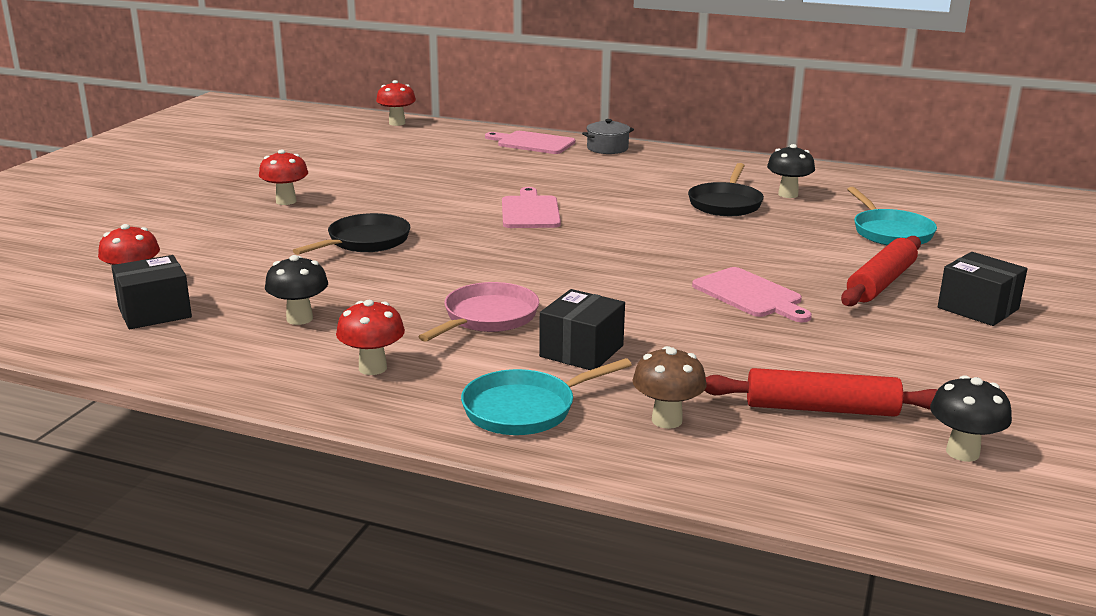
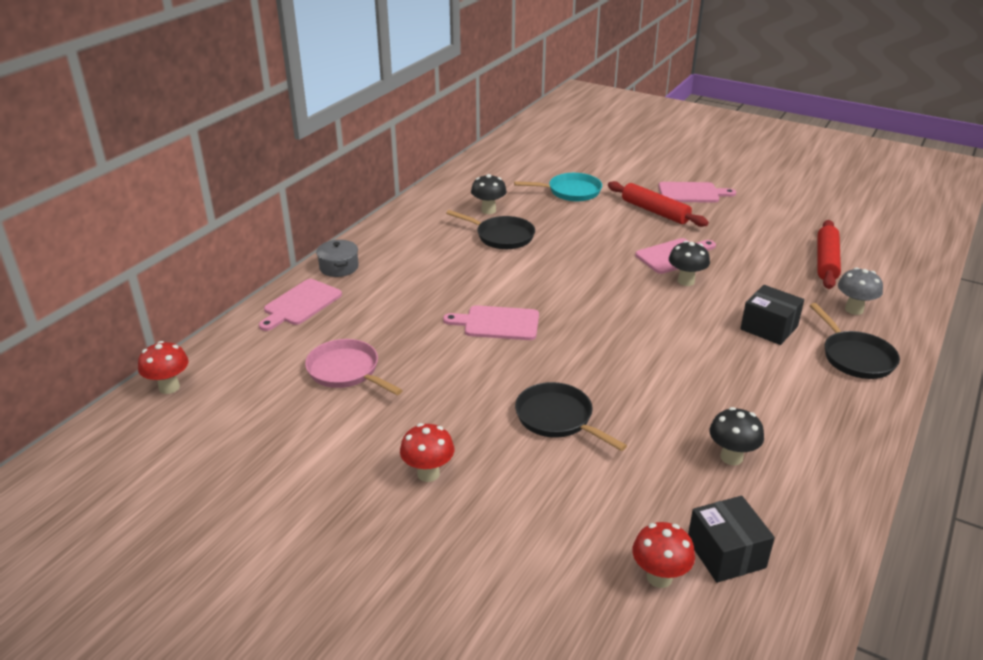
camera: 80 degrees left, 10 degrees up
red mushroom [336,300,405,375] -> none
pink pan [419,282,539,342] -> pink pan moved to [305,339,403,395]
turquoise pan [461,358,632,435] -> black pan [809,303,900,379]
brown mushroom [632,346,707,429] -> grey mushroom [838,267,883,315]
black mushroom [930,375,1012,462] -> black mushroom moved to [669,241,710,286]
black box [938,252,1028,326] -> pink cutting board [658,182,736,203]

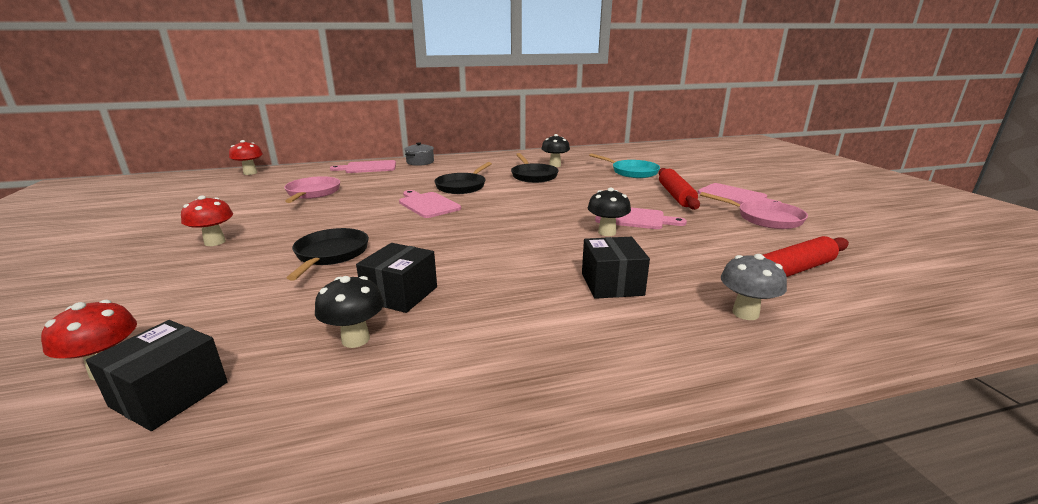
camera: 45 degrees right, 10 degrees down
black pan [809,303,900,379] -> black pan moved to [434,162,492,194]
none -> black box [356,243,437,313]
none -> pink pan [700,192,808,229]

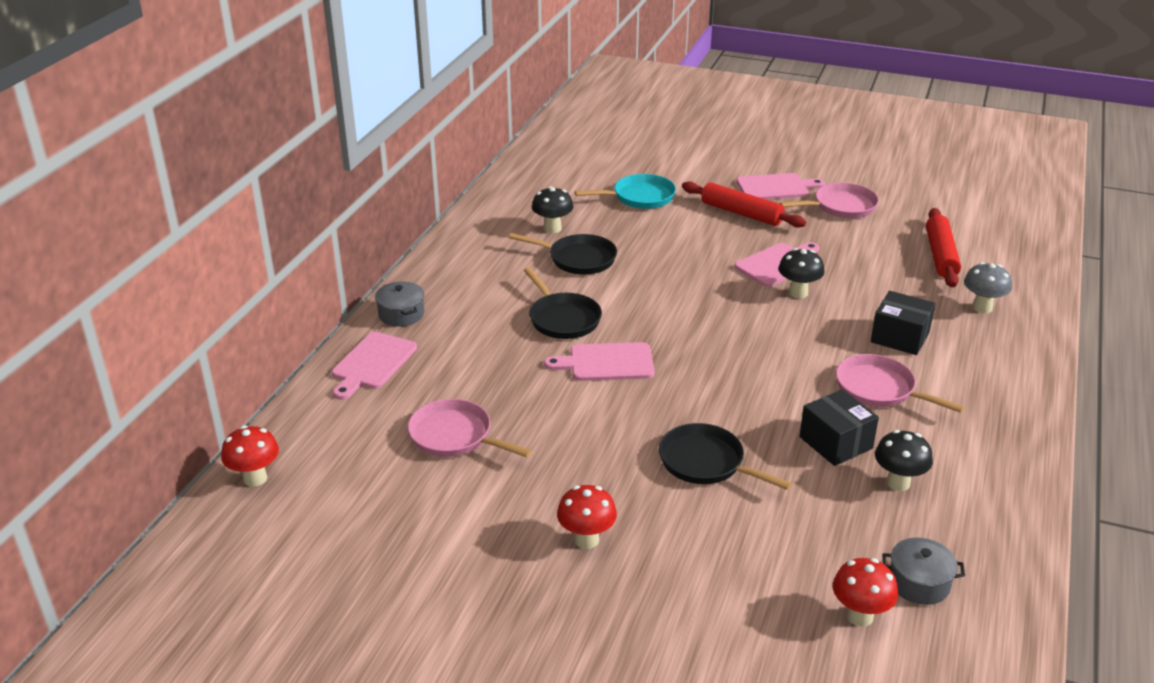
camera: 55 degrees left, 10 degrees up
black box [86,320,227,431] -> grey pot [882,538,965,605]
none -> pink pan [836,354,965,413]

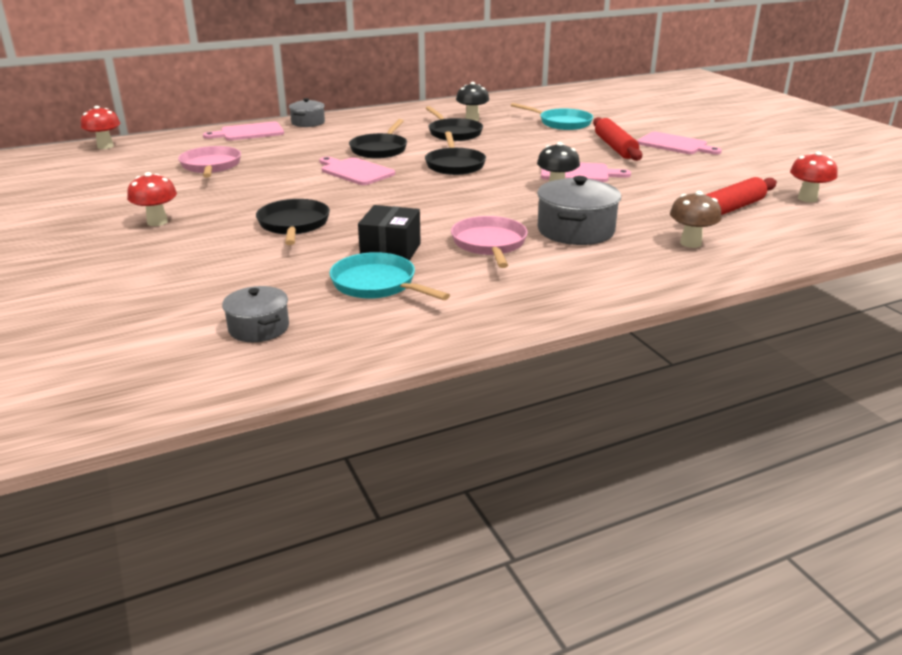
camera: 45 degrees right, 5 degrees down
pink pan [780,183,879,218] -> none
red mushroom [833,558,898,627] -> red mushroom moved to [790,151,838,202]
black box [871,291,935,355] -> grey pot [537,176,621,245]
black mushroom [875,430,933,491] -> turquoise pan [329,252,450,300]
grey mushroom [964,262,1012,313] -> brown mushroom [670,191,722,248]
none -> black pan [425,131,486,175]

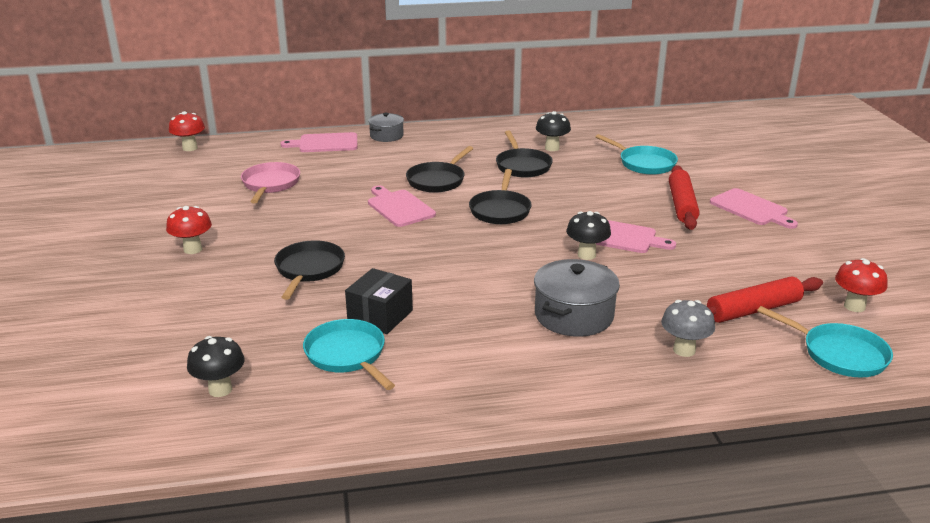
camera: 15 degrees right, 0 degrees up
grey pot [222,286,289,342] -> black mushroom [187,336,245,397]
pink pan [451,216,528,268] -> none
brown mushroom [670,191,722,248] -> grey mushroom [661,300,715,357]
none -> turquoise pan [757,306,893,377]

